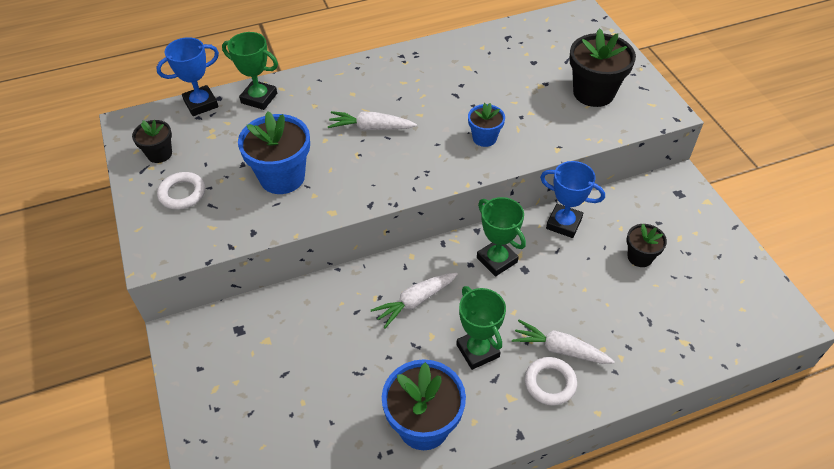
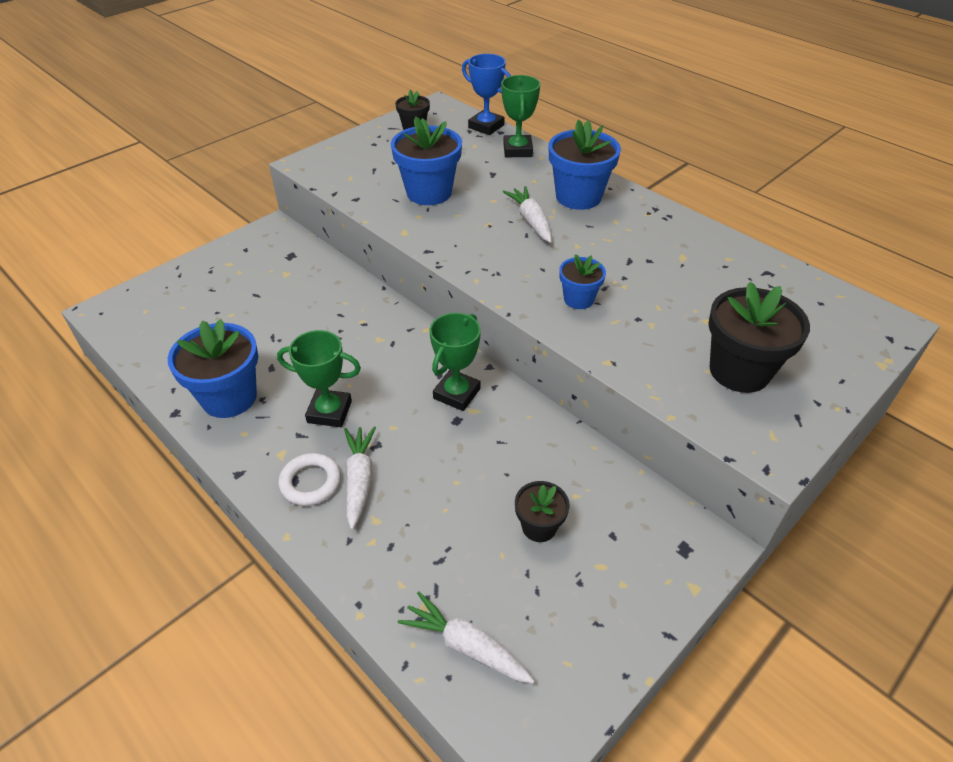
camera: 65 degrees right, 5 degrees down
white ring [157,172,205,210] -> none
white carrot [371,273,458,328] -> white carrot moved to [398,591,535,684]
green trophy [456,286,506,370] -> green trophy turned 60 degrees clockwise [277,330,361,427]
blue trophy [540,161,605,238] -> none
none -> blue flower pot [549,119,621,210]

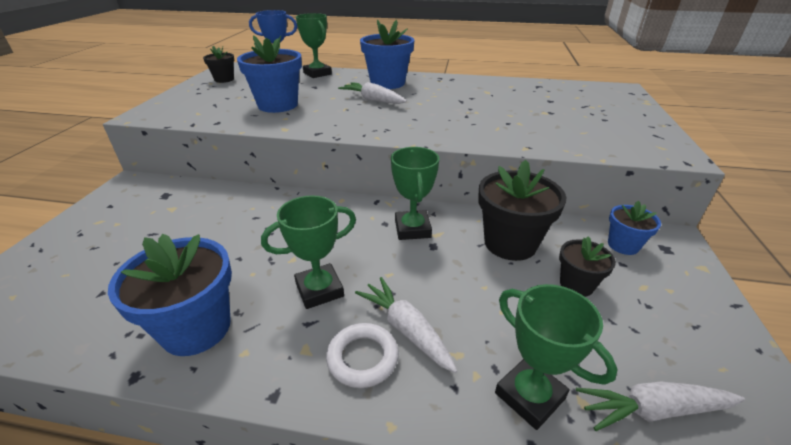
camera: 35 degrees left, 10 degrees down
blue flower pot [559,254,606,309] -> blue flower pot moved to [608,201,661,255]
black flower pot [708,282,810,393] -> black flower pot moved to [478,160,566,261]
none -> green trophy [495,284,618,430]

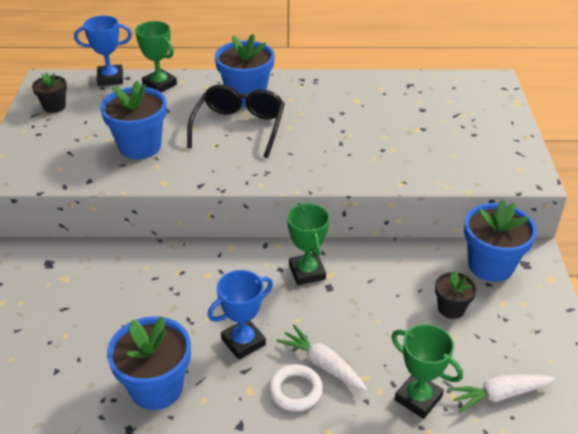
camera: 10 degrees left, 5 degrees up
green trophy [261,195,356,309] -> blue trophy [207,270,273,360]
white carrot [338,82,407,104] -> black glasses [187,85,285,158]
black flower pot [478,160,566,261] -> none
blue flower pot [608,201,661,255] -> blue flower pot [464,200,537,282], size x1.79

